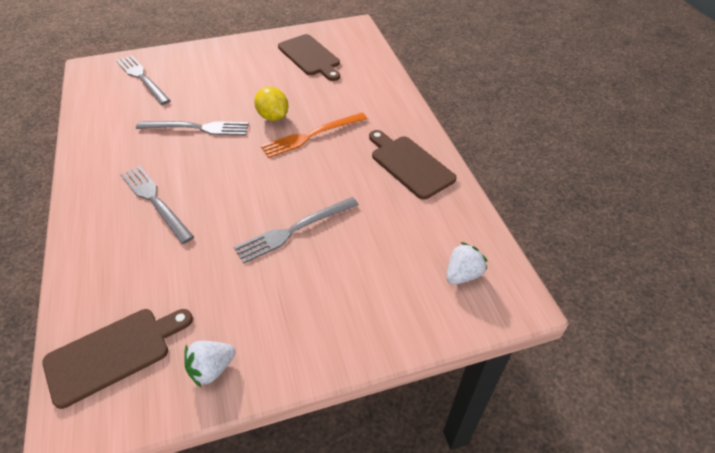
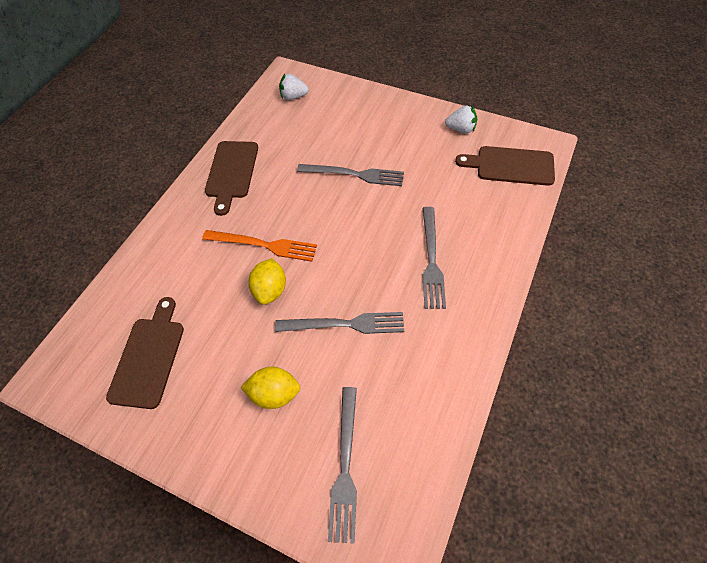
camera: 135 degrees left, 10 degrees up
grey fork [136,121,249,135] -> grey fork turned 135 degrees clockwise [275,312,404,334]
none -> yellow lemon [240,367,300,409]

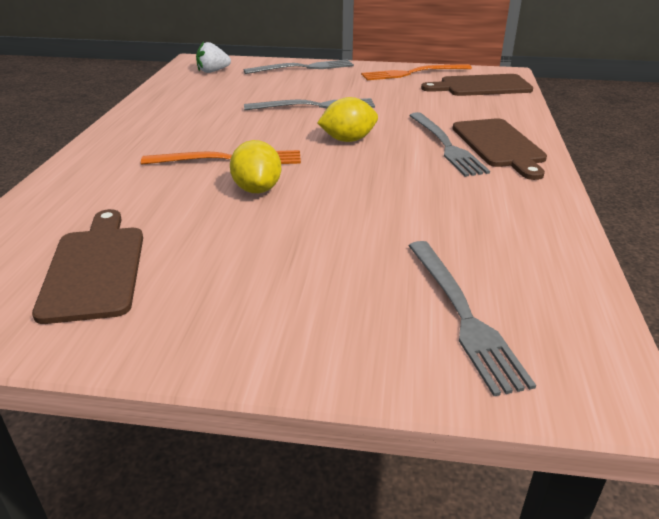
camera: 20 degrees left, 25 degrees down
brown cutting board [205,141,258,216] -> brown cutting board moved to [453,118,547,180]
yellow lemon [240,367,300,409] -> yellow lemon moved to [317,97,378,142]
grey fork [275,312,404,334] -> grey fork moved to [244,59,354,74]
white strawberry [445,106,477,133] -> orange fork [361,64,472,80]

